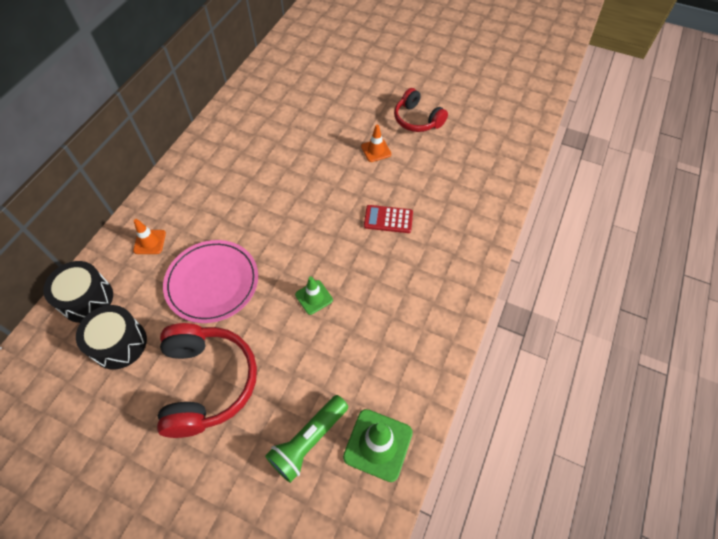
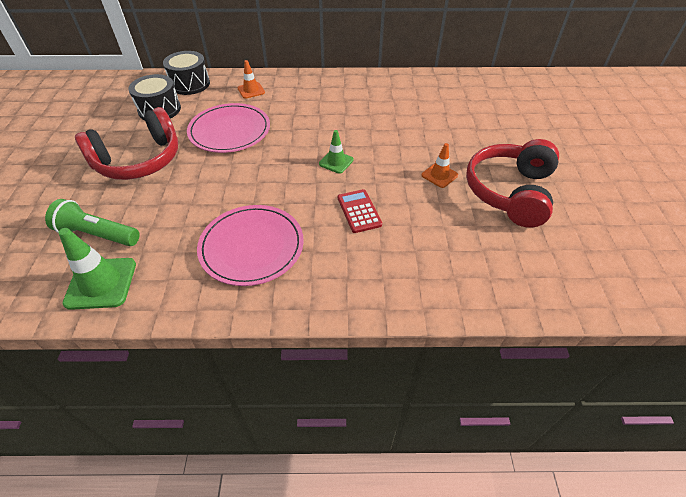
camera: 65 degrees right, 10 degrees down
green traffic cone [295,276,333,315] -> green traffic cone moved to [319,130,354,174]
red headphones [394,88,448,132] -> red headphones [466,139,559,228], size x1.60
none -> pink plate [197,205,304,286]

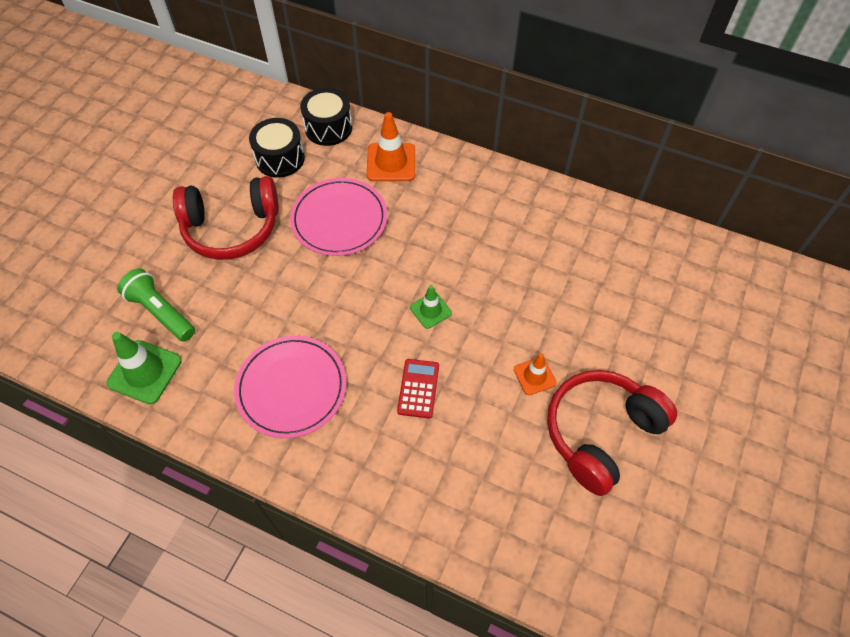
camera: 25 degrees right, 10 degrees up
orange traffic cone [238,60,265,99] -> orange traffic cone [366,112,415,181], size x1.67

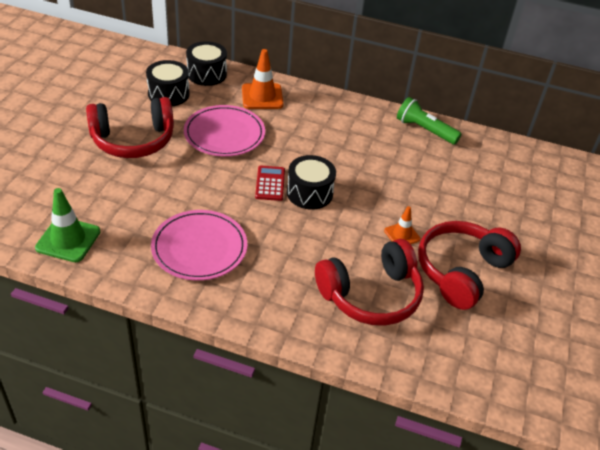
camera: 10 degrees left, 15 degrees down
green flashlight [117,268,195,342] -> green flashlight moved to [397,97,462,145]
red calculator [397,359,439,418] -> red calculator moved to [255,166,285,201]
green traffic cone [410,285,452,329] -> black drum [287,155,336,210]
none -> red headphones [315,239,424,326]

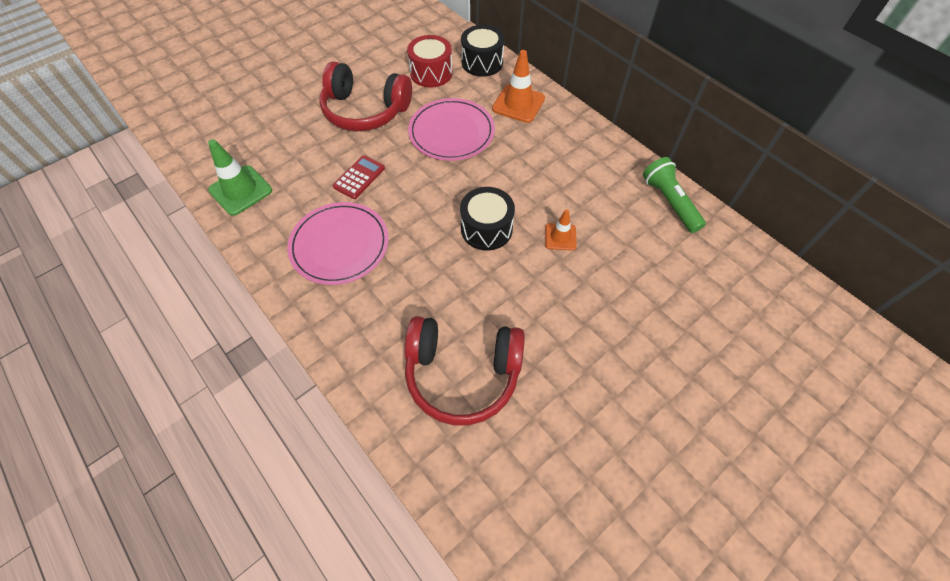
camera: 35 degrees right, 15 degrees up
black drum [146,60,190,106] -> red drum [407,35,453,87]
red calculator [255,166,285,201] -> red calculator moved to [333,155,385,199]
orange traffic cone [384,206,420,244] -> orange traffic cone moved to [545,209,577,251]
red headphones [418,221,521,310] -> none

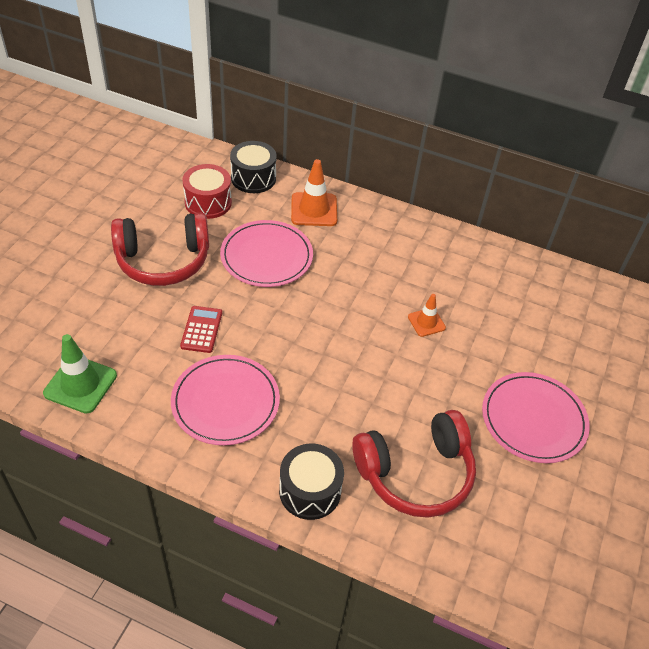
camera: 30 degrees left, 10 degrees down
black drum [460,187,515,251] -> black drum moved to [279,444,344,520]
green flashlight [643,157,706,233] -> none
none -> pink plate [482,372,590,463]

